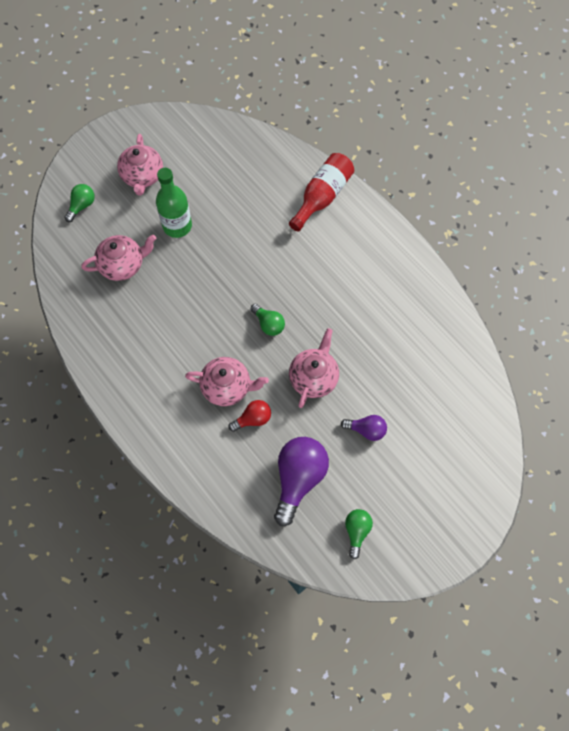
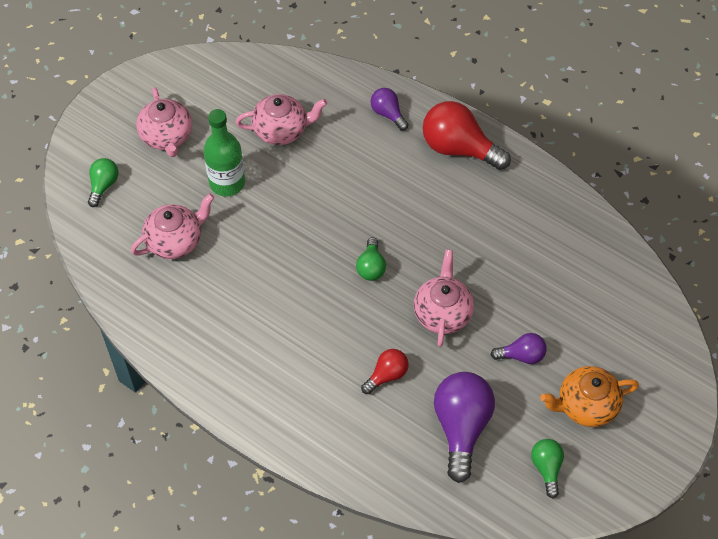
camera: 15 degrees left, 10 degrees down
pink teapot [185,357,269,406] -> pink teapot moved to [236,94,327,145]
green light bulb [251,304,285,336] -> green light bulb turned 60 degrees clockwise [356,237,386,281]
red bottle [289,153,354,232] -> purple light bulb [371,88,409,131]
none -> red light bulb [423,101,511,170]
none -> orange teapot [540,366,639,427]

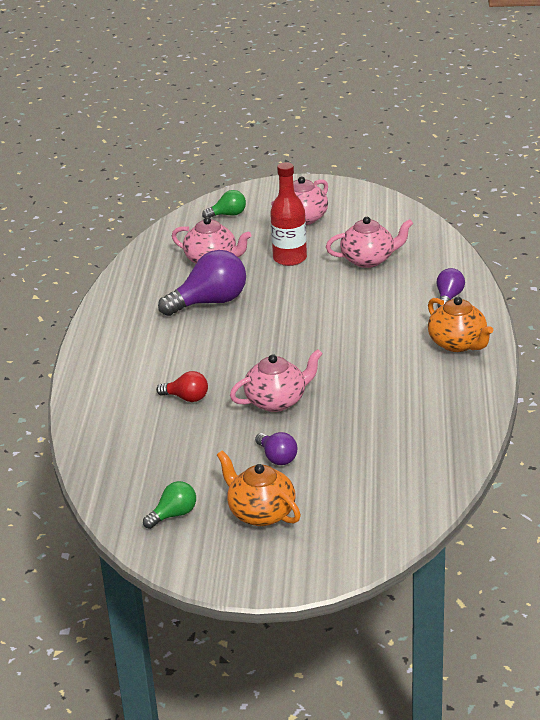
camera: 60 degrees right, 25 degrees down
green bottle [203,109,245,196] -> red bottle [270,162,307,266]
pink teapot [236,94,327,145] -> pink teapot turned 60 degrees counterclockwise [326,217,413,268]
green light bulb [356,237,386,281] -> none
red light bulb [423,101,511,170] -> orange teapot [428,297,493,352]
purple light bulb [434,372,495,483] -> purple light bulb moved to [158,250,246,316]

